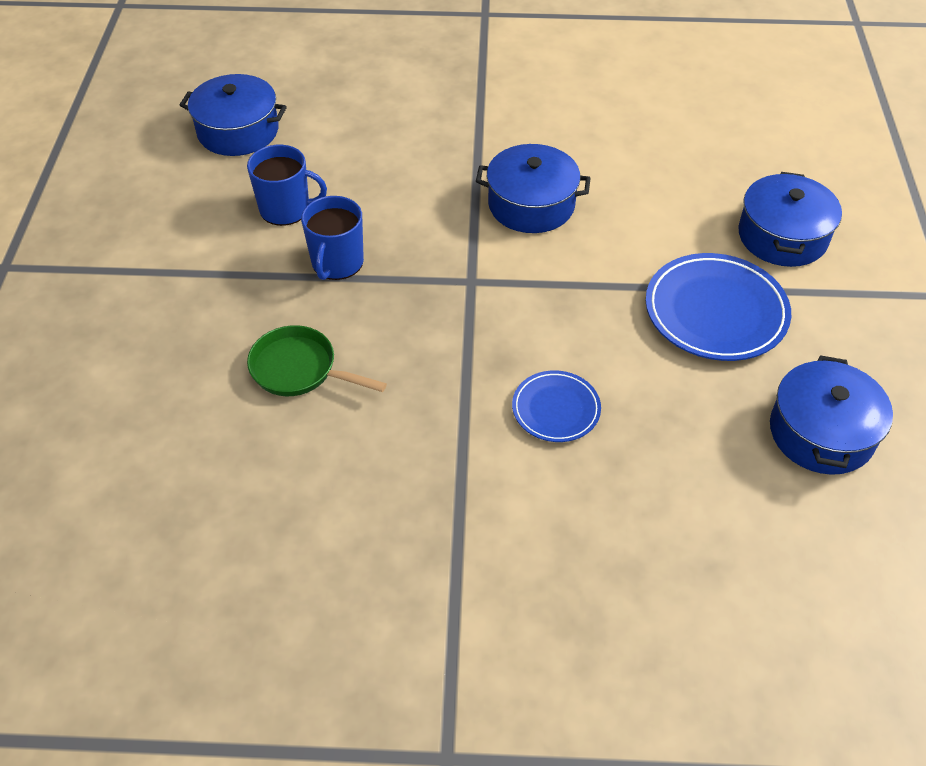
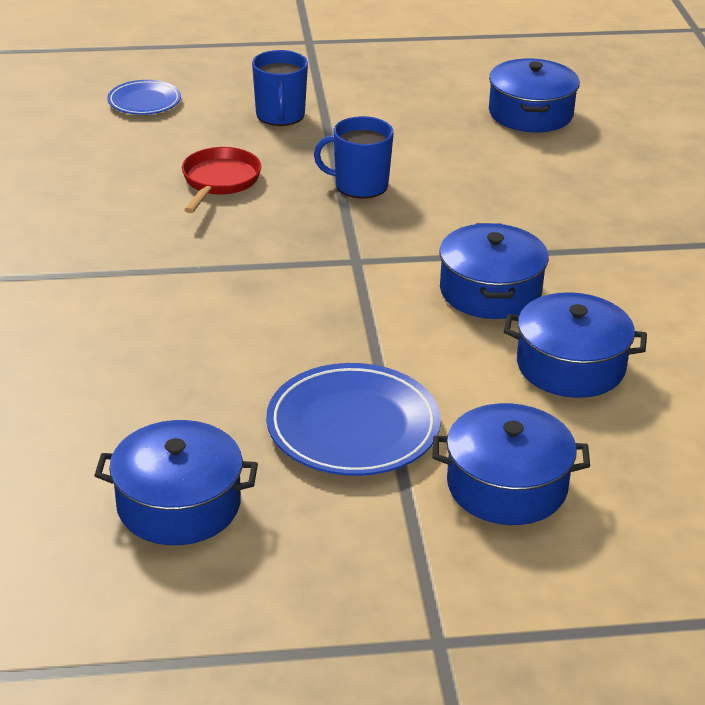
camera: 80 degrees right, 15 degrees down
blue mug [247,145,327,226] -> blue mug moved to [252,50,308,126]
green pan [247,325,387,396] -> red pan [182,147,261,213]
blue plate [512,370,601,442] -> blue plate moved to [107,80,181,115]
none -> blue pot [504,292,647,398]

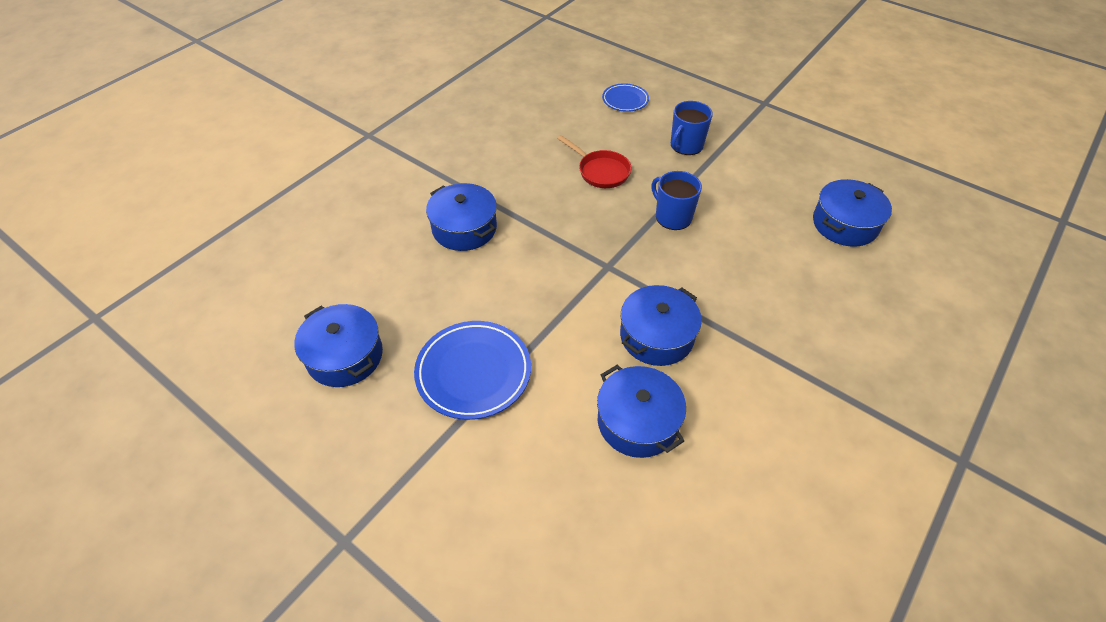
camera: 45 degrees right, 15 degrees up
red pan [182,147,261,213] -> red pan turned 75 degrees clockwise [557,135,632,188]
blue pot [433,403,590,525] -> blue pot moved to [426,183,497,251]

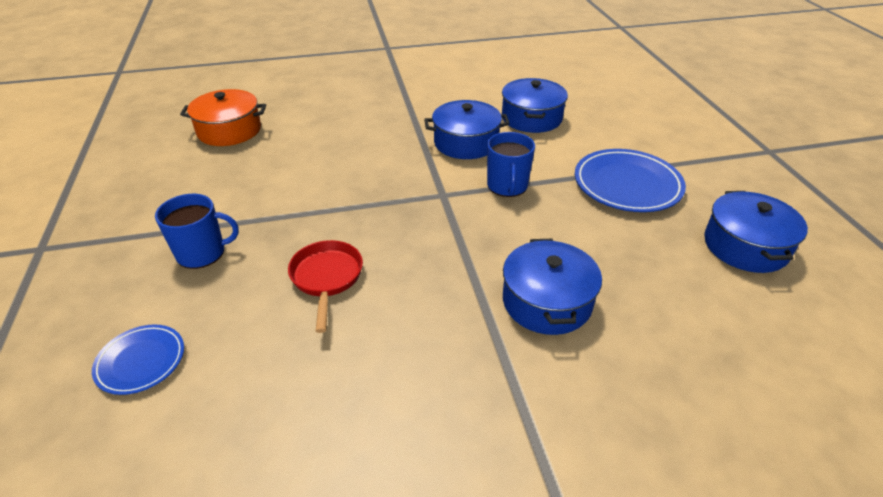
camera: 140 degrees left, 10 degrees down
blue mug [652,171,702,230] -> blue mug moved to [487,132,535,197]
blue pot [813,179,892,247] -> orange pot [180,89,266,146]

